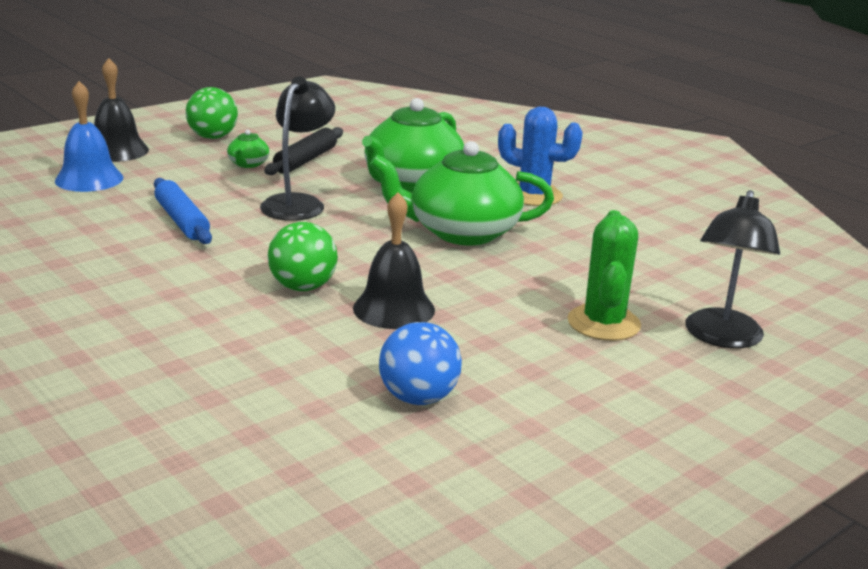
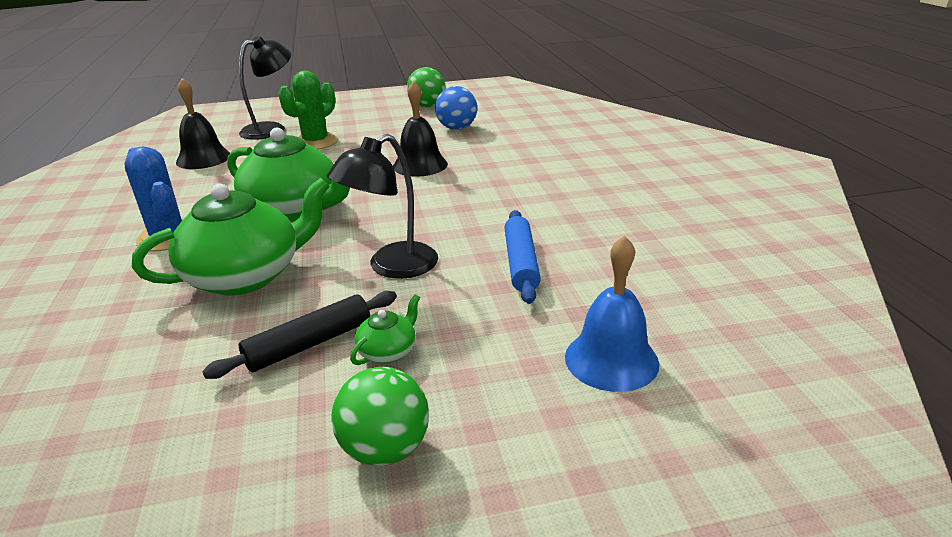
camera: 150 degrees left, 5 degrees up
black bell [94,58,149,162] -> black bell moved to [176,78,230,169]
green ball [268,222,338,291] -> green ball moved to [407,67,446,107]

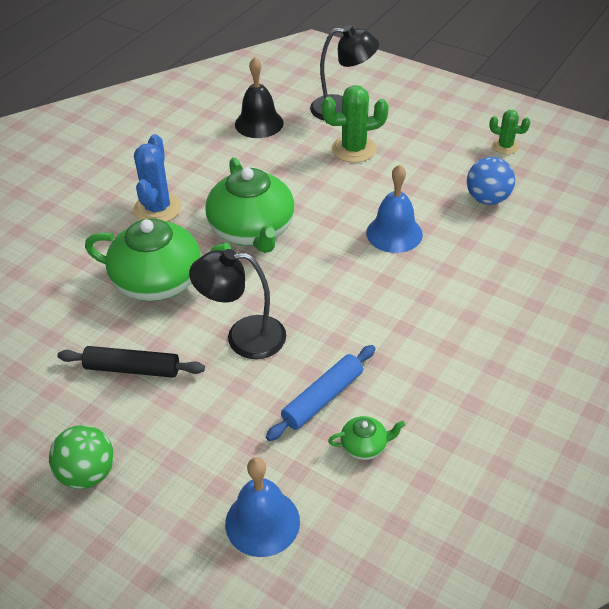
camera: 45 degrees right, 15 degrees up
green teapot [350,295,420,365] -> green teapot moved to [328,416,406,460]
black bell [393,81,448,177] -> blue bell [366,164,423,253]
green ball [407,67,446,107] -> green cactus [489,110,530,154]

